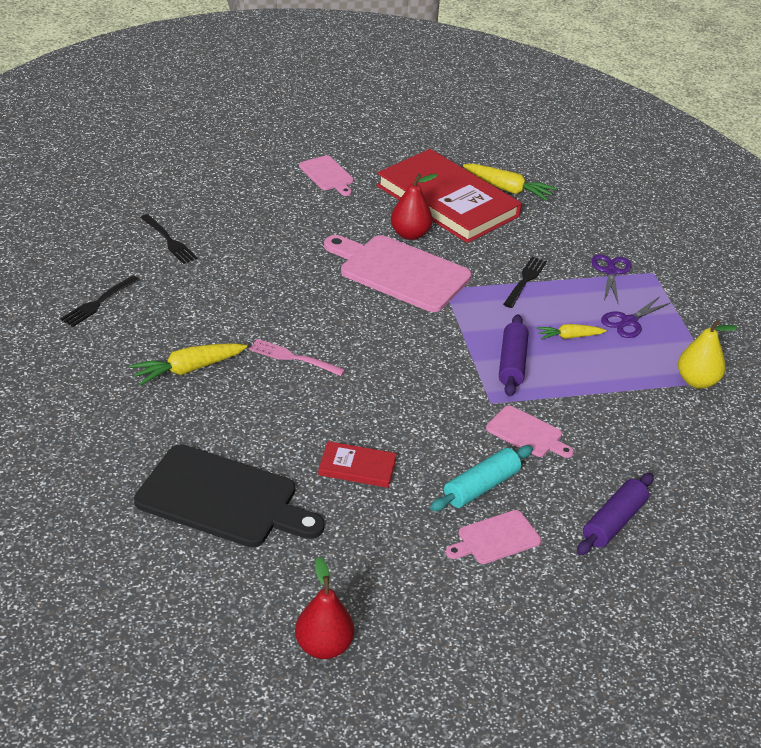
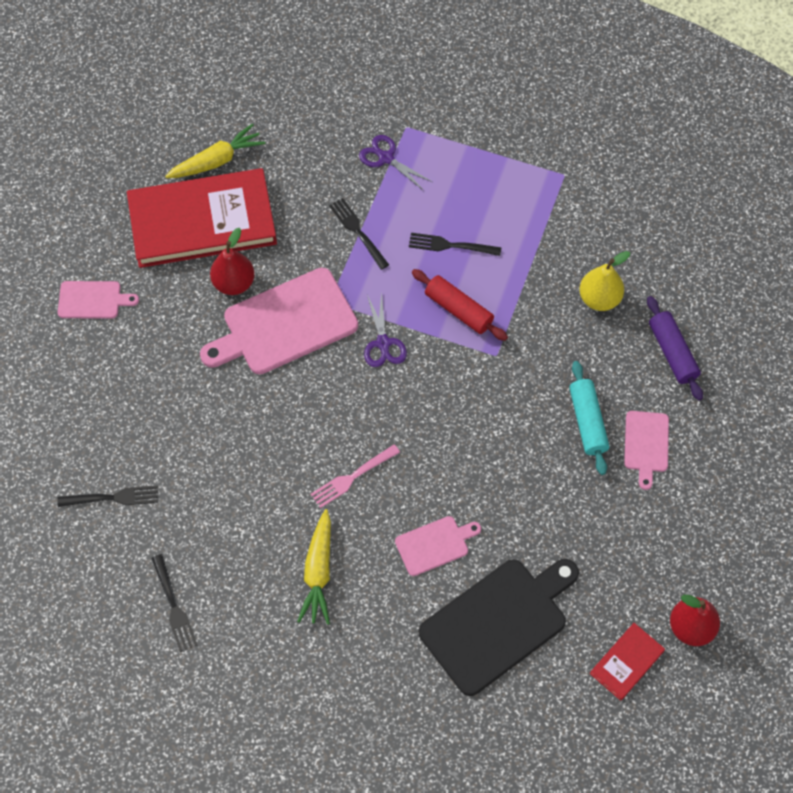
camera: 55 degrees left, 25 degrees up
red book [318,441,397,488] -> red book moved to [590,623,665,701]
pink cutting board [486,405,574,458] -> pink cutting board moved to [395,516,481,576]
purple rolling pin [499,314,529,397] -> red rolling pin [412,269,508,341]
yellow carrot [537,324,607,339] -> black fork [409,233,501,256]
purple scissors [601,296,670,338] -> purple scissors moved to [364,292,407,367]
yellow pear [678,320,738,389] -> yellow pear moved to [579,251,630,311]

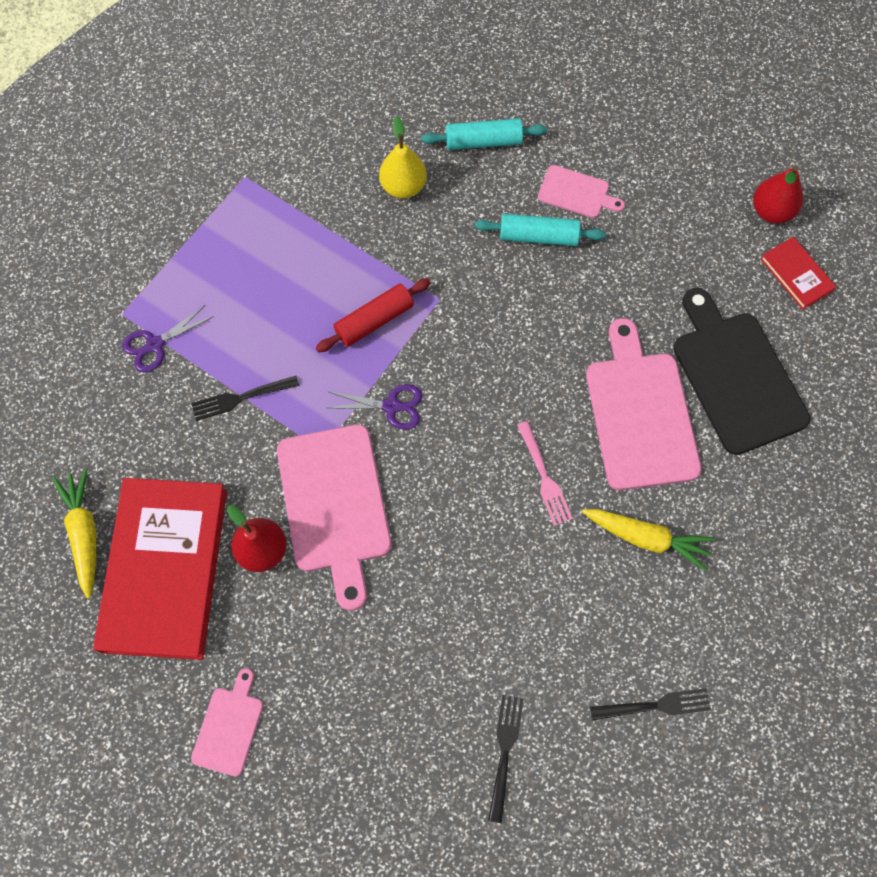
camera: 75 degrees left, 5 degrees up
pink cutting board [395,516,481,576] -> pink cutting board [586,318,702,490], size x1.96
black fork [409,233,501,256] -> none
purple rolling pin [647,296,703,400] -> turquoise rolling pin [421,119,547,150]

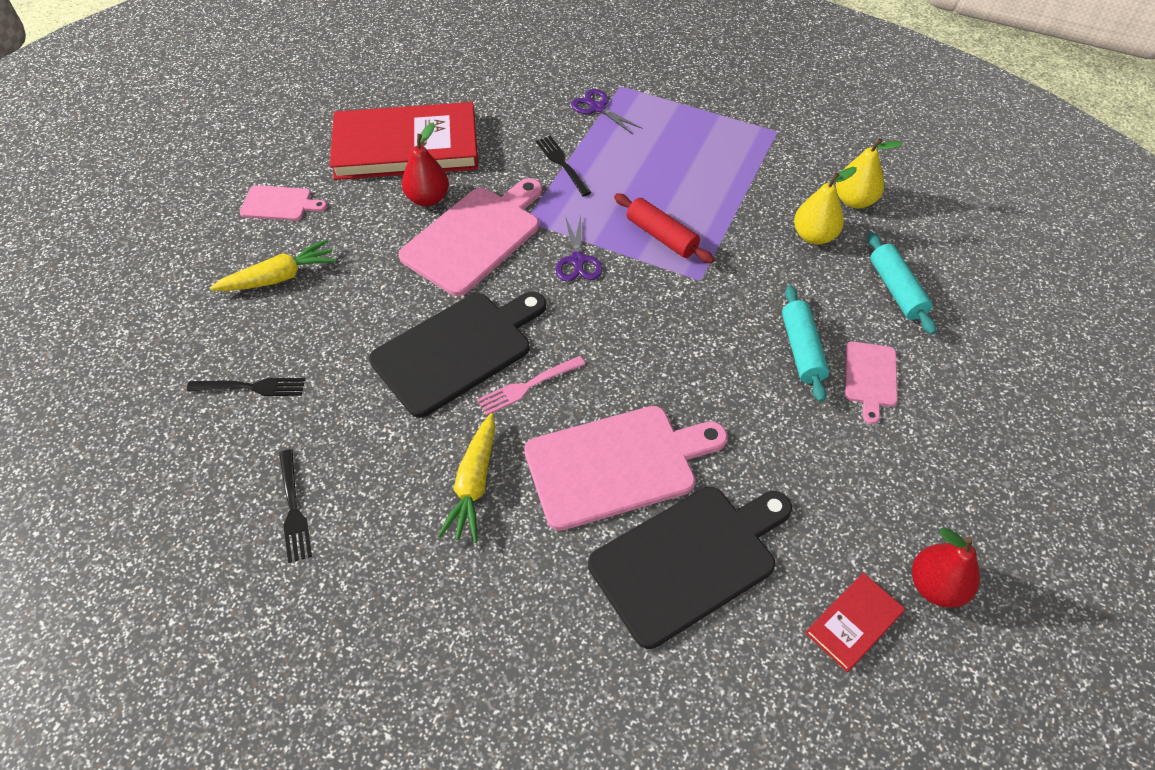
camera: 80 degrees right, 15 degrees down
yellow carrot [52,468,96,599] -> yellow carrot moved to [210,240,337,291]
pink cutting board [277,425,391,611] -> pink cutting board turned 150 degrees clockwise [398,178,542,296]
none -> black cutting board [369,291,546,418]
none -> yellow pear [836,138,902,209]

